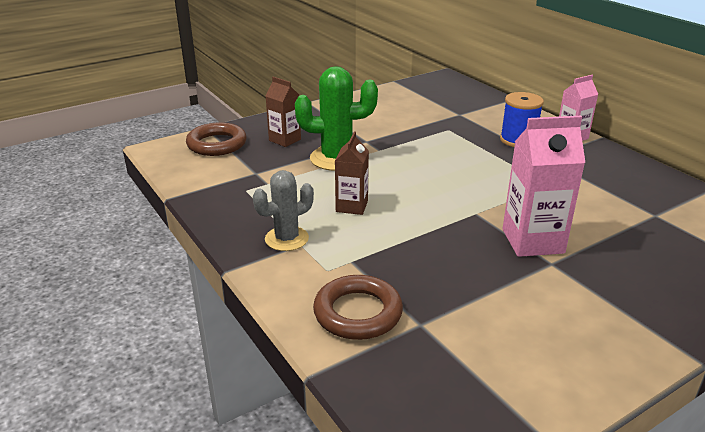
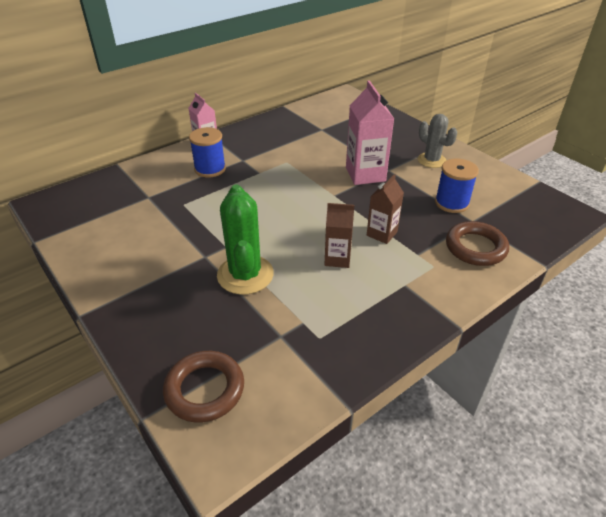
camera: 95 degrees left, 10 degrees up
grey cactus [253,170,314,251] -> grey cactus moved to [418,114,457,168]
brown carton [266,77,301,147] -> brown carton moved to [367,174,404,244]
none -> blue spool [435,159,479,213]

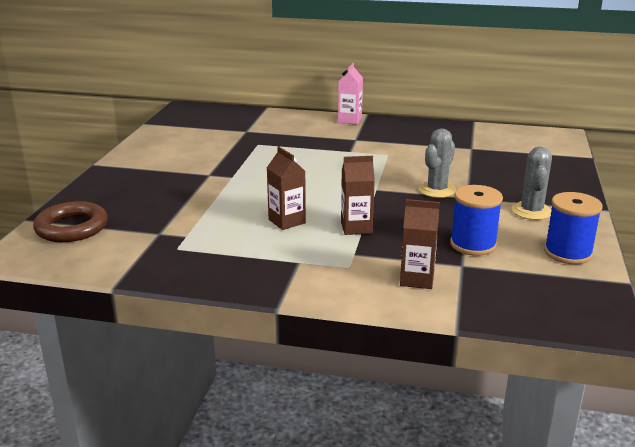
camera: 50 degrees right, 15 degrees down
blue spool [189,127,226,178] -> blue spool moved to [544,192,602,264]
green cactus [217,184,274,295] -> none
pink carton [346,80,394,185] -> grey cactus [419,128,456,198]
brown ring [446,221,509,266] -> brown carton [400,199,440,289]

